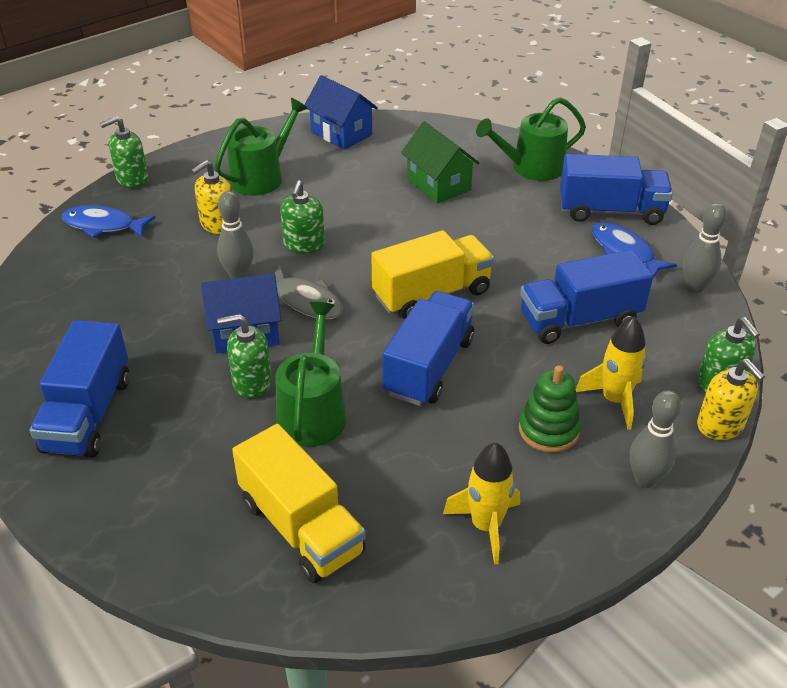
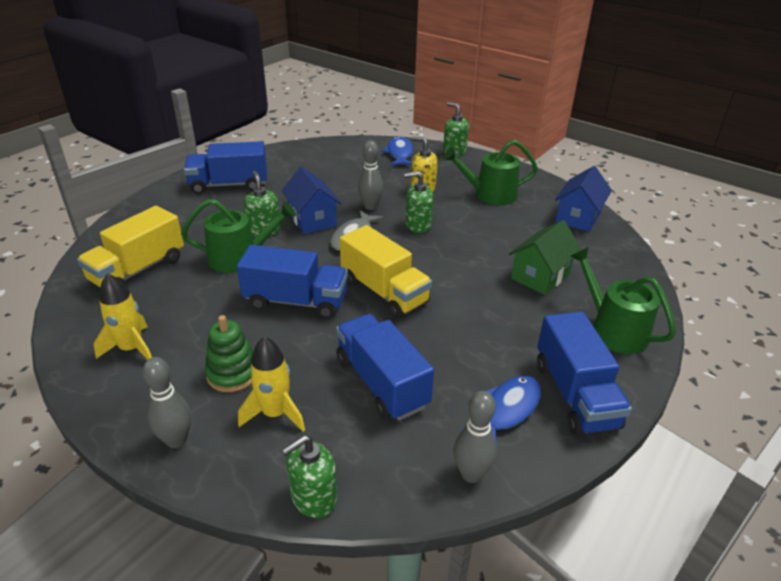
camera: 75 degrees right, 5 degrees down
green watering can [214,98,308,196] -> green watering can turned 150 degrees clockwise [443,140,538,205]
yellow soap dispenser [697,359,765,440] -> none

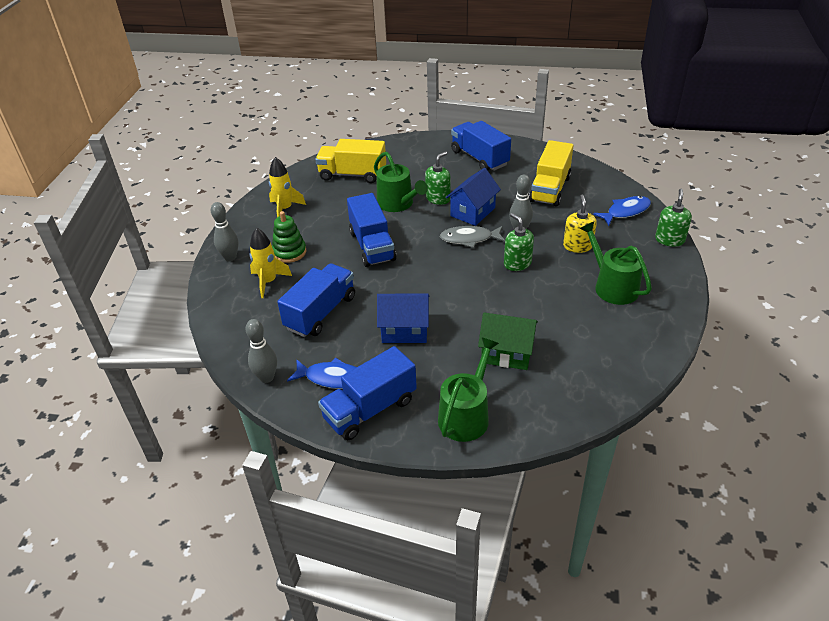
camera: 65 degrees right, 5 degrees up
green soap dispenser [282,435,337,518] -> none
yellow truck [340,225,432,319] -> yellow truck moved to [529,140,574,207]
blue house [555,166,612,232] -> blue house moved to [377,293,430,343]

